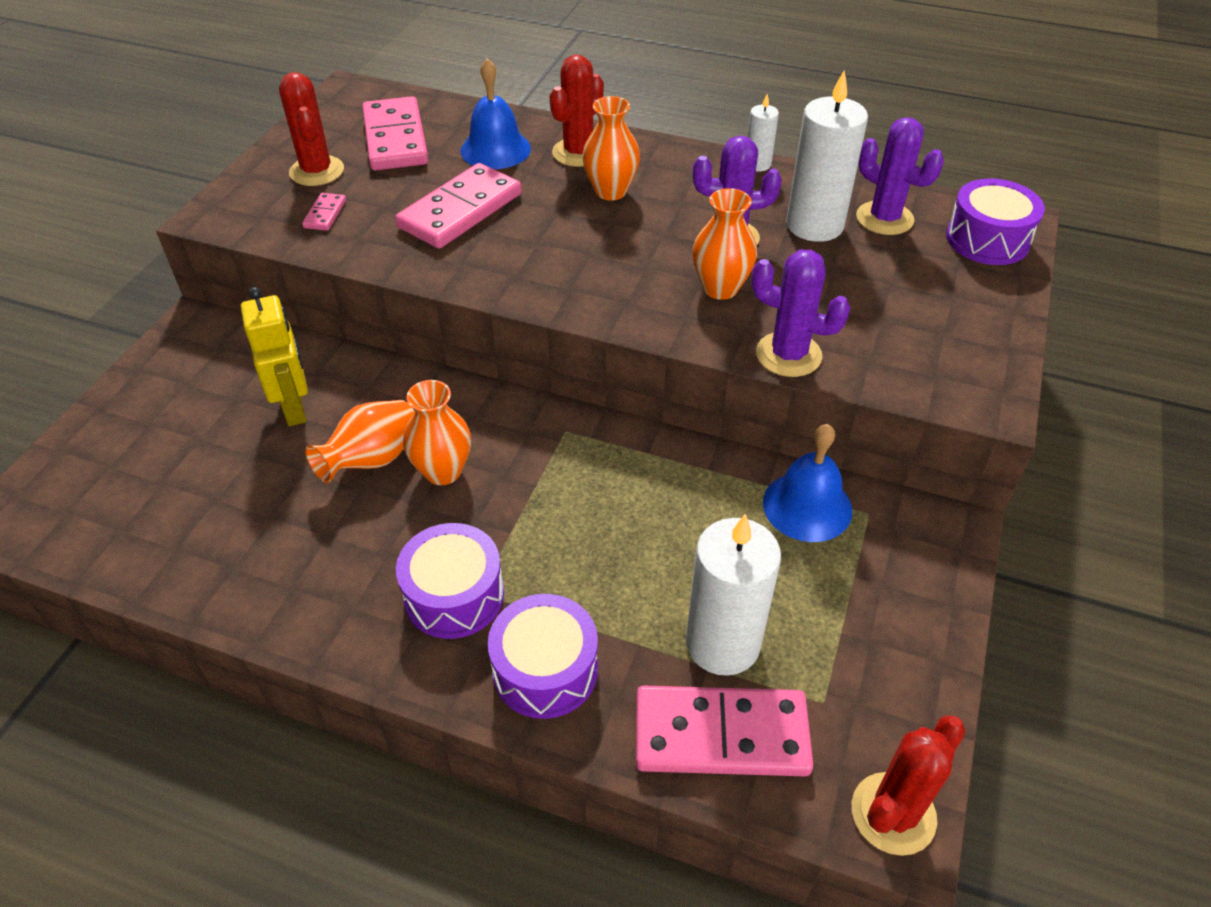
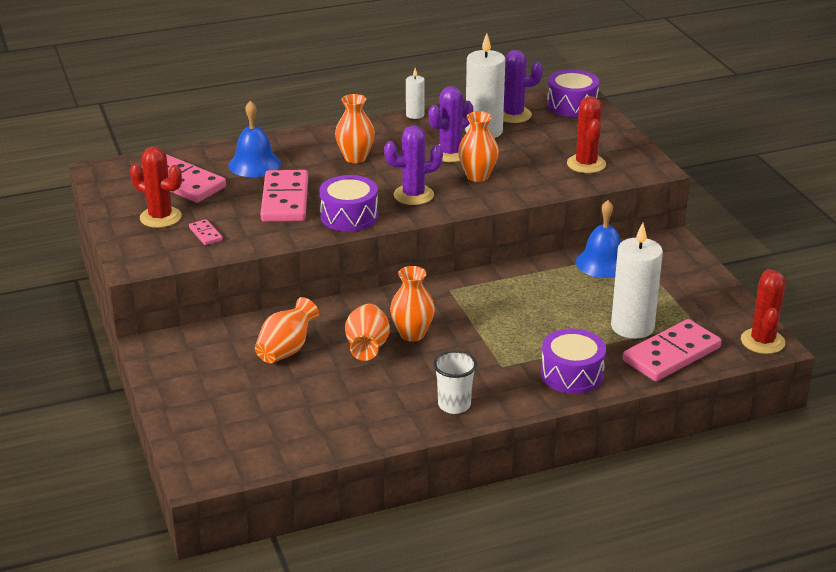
camera: 40 degrees left, 15 degrees down
yellow robot [241,287,308,426] -> orange vase [255,297,319,363]
purple drum [396,523,504,639] -> purple drum moved to [319,175,378,232]
red cactus [549,55,604,167] -> red cactus moved to [567,96,606,173]
purple cactus [751,250,850,377] -> purple cactus moved to [384,126,443,205]
none -> white cup [433,350,477,414]

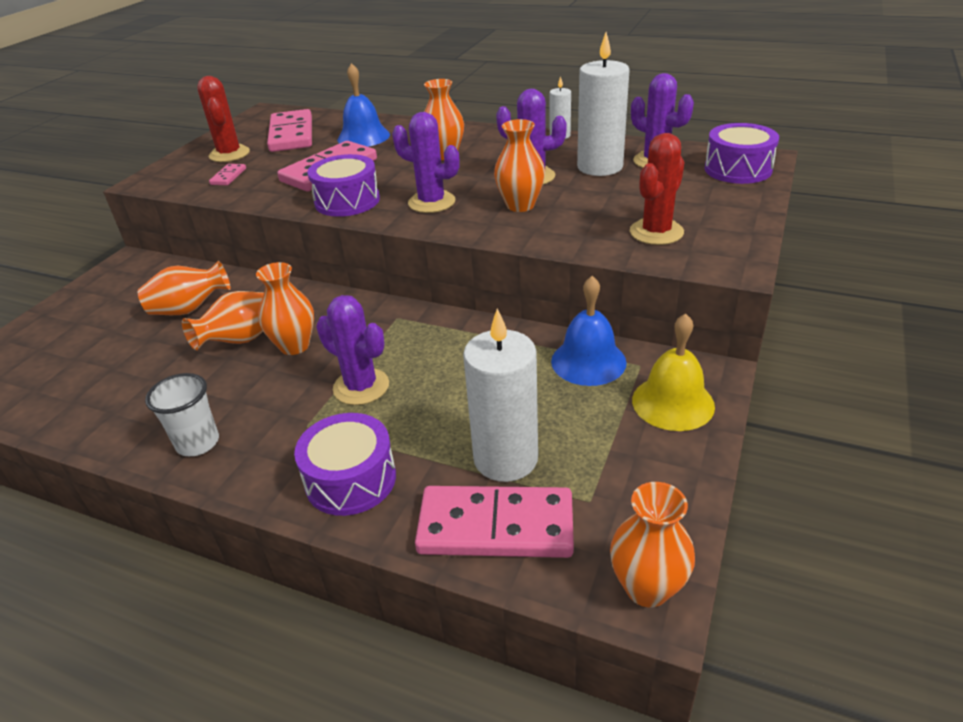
camera: 45 degrees right, 5 degrees up
red cactus [741,269,786,354] -> orange vase [610,482,695,607]
none -> purple cactus [316,295,389,405]
none -> yellow bell [632,313,715,431]

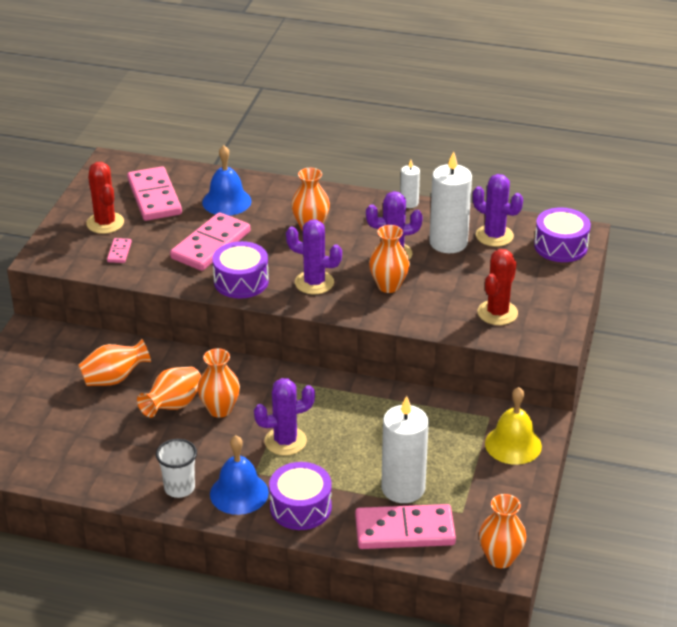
camera: 10 degrees left, 0 degrees up
purple cactus [316,295,389,405] -> purple cactus turned 45 degrees counterclockwise [254,378,315,456]
blue bell [551,276,627,386] -> blue bell moved to [210,435,269,515]

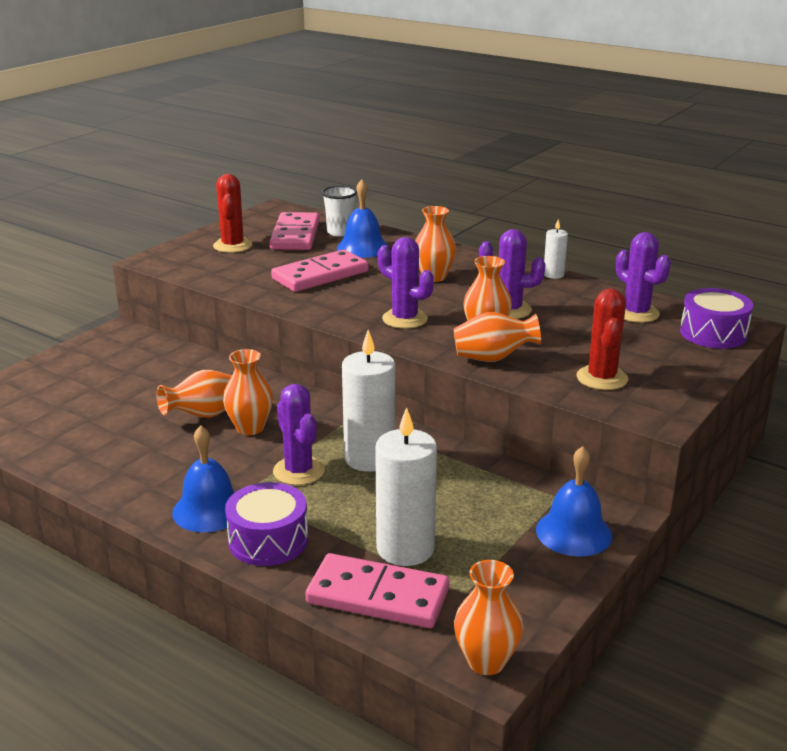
camera: 20 degrees right, 10 degrees down
orange vase [79,339,151,386] -> orange vase moved to [453,312,541,362]
pink domino [107,238,132,263] -> none
white cup [156,439,197,498] -> white cup moved to [322,186,357,237]
purple drum [212,241,269,299] -> none
purple cactus [254,378,315,456] -> purple cactus turned 60 degrees clockwise [273,384,325,485]
white candle [429,151,472,253] -> white candle moved to [342,330,395,472]
red cactus [477,249,518,325] -> red cactus turned 45 degrees counterclockwise [576,288,628,390]
yellow bell [485,387,542,465] -> blue bell [536,446,612,557]

